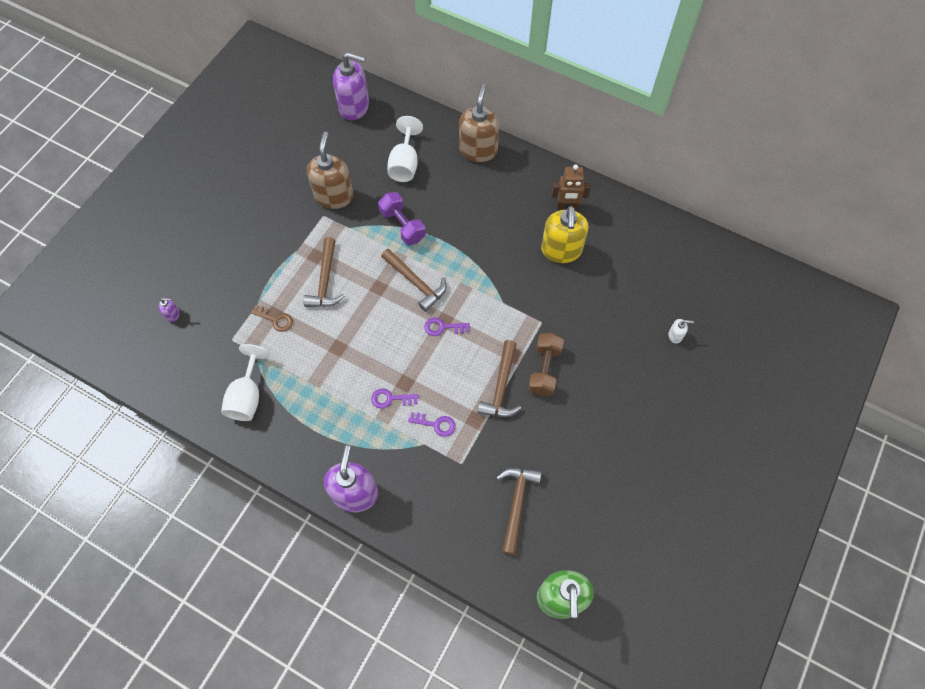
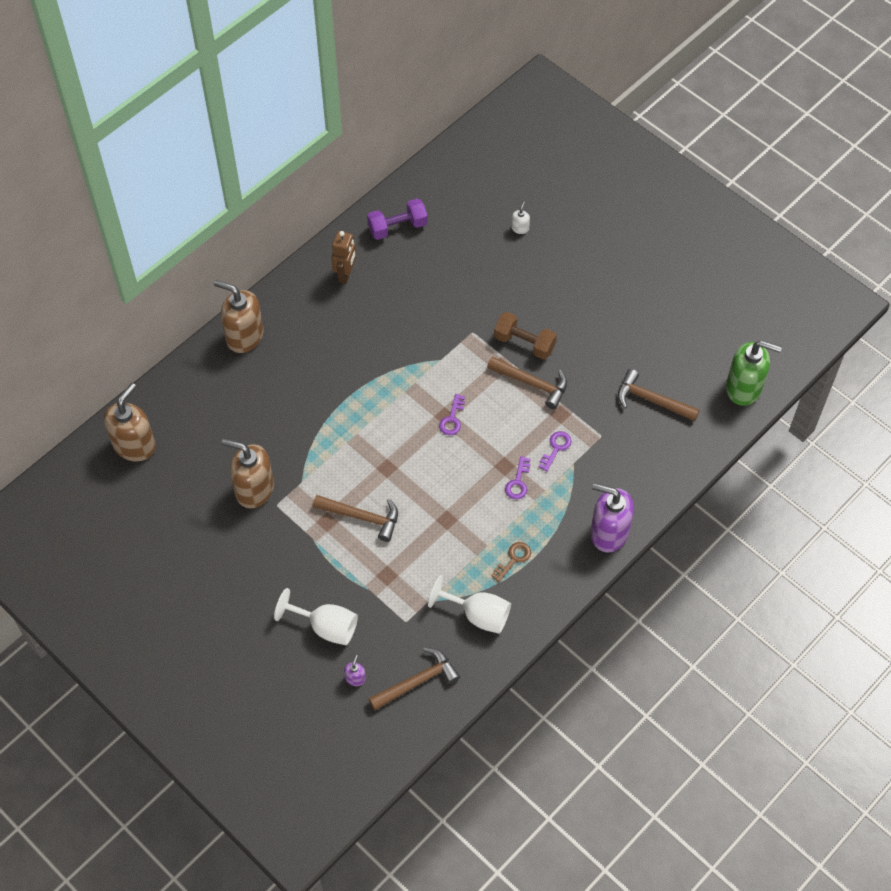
camera: 75 degrees left, 5 degrees down
brown key [251,305,293,332] -> brown key moved to [491,542,531,582]
purple soap dispenser [333,52,369,120] -> brown soap dispenser [104,383,156,461]
purple dumbbell [378,192,426,245] -> purple dumbbell moved to [367,199,428,240]
brown hammer [381,249,447,312] -> brown hammer moved to [368,647,460,711]
white goblet [387,116,423,182] -> white goblet moved to [274,588,358,645]
yellow soap dispenser [541,206,588,263] -> none

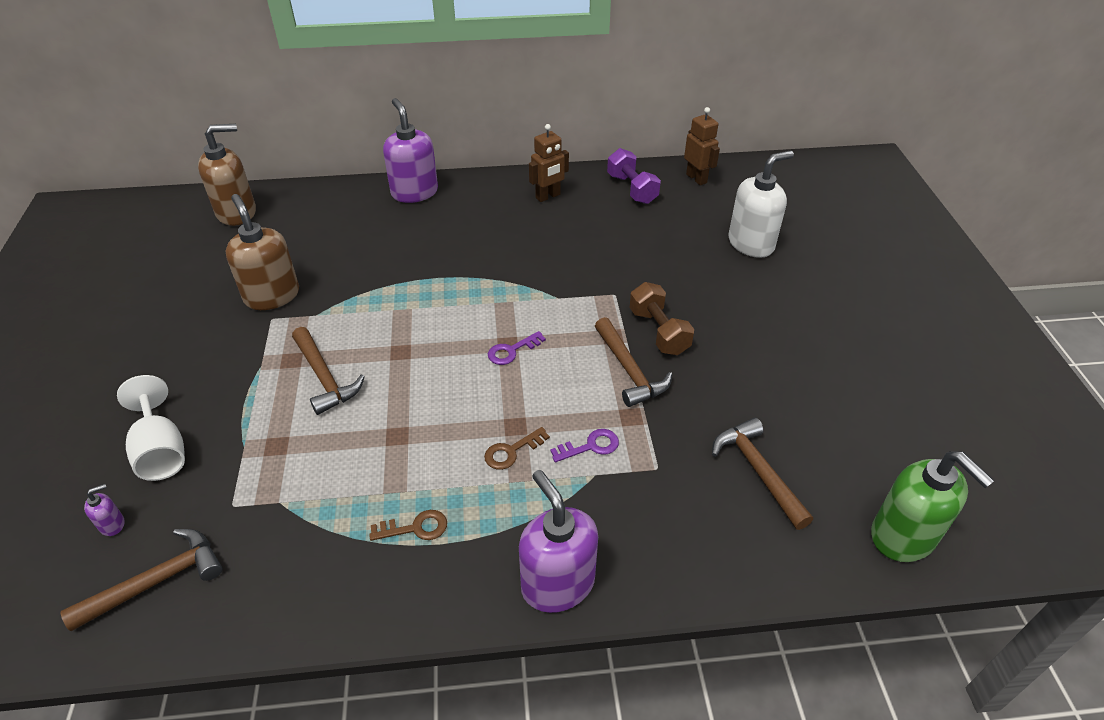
camera: 40 degrees right, 15 degrees down
brown soap dispenser [214,280,263,353] -> purple soap dispenser [383,98,438,203]
purple dumbbell [367,199,428,240] -> purple dumbbell turned 45 degrees clockwise [607,148,661,204]
brown hammer [368,647,460,711] -> brown hammer turned 45 degrees counterclockwise [60,529,223,631]
white goblet [428,575,511,634] -> none
purple key [505,456,531,499] -> brown key [484,427,550,470]
white soap dispenser [511,201,530,234] -> white soap dispenser [728,150,794,258], size x2.39
none -> brown robot [684,107,720,185]

